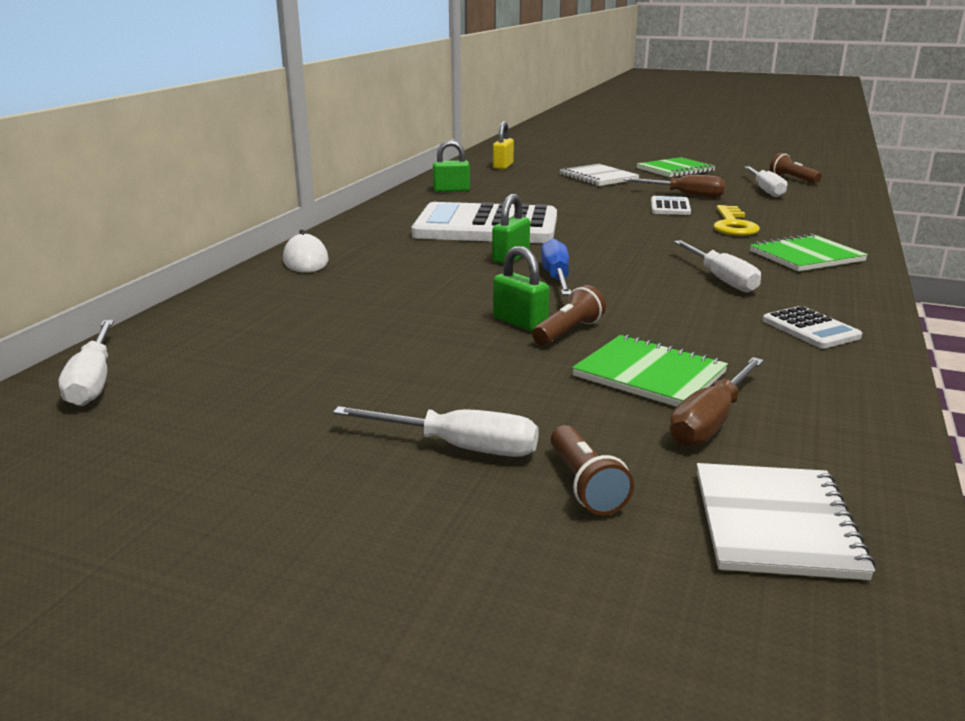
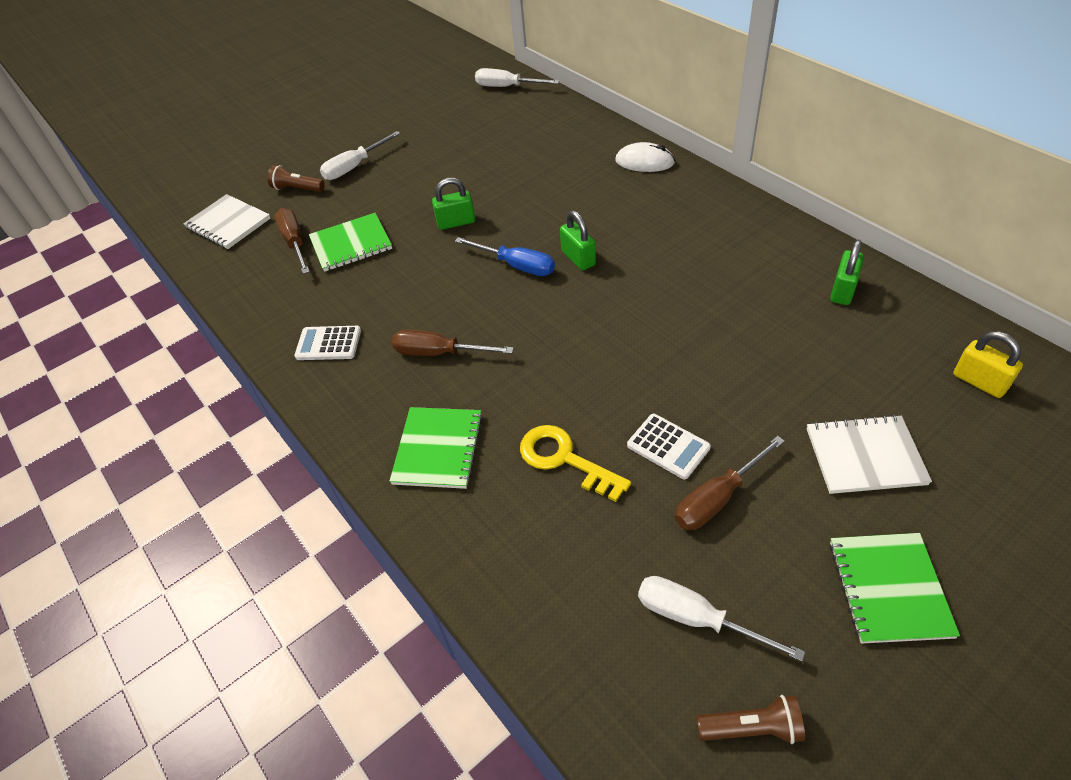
camera: 125 degrees right, 25 degrees up
white calculator [411,202,557,243] -> none
brown flashlight [532,285,606,345] -> none
white screwdriver [674,240,761,293] -> brown screwdriver [392,329,514,356]

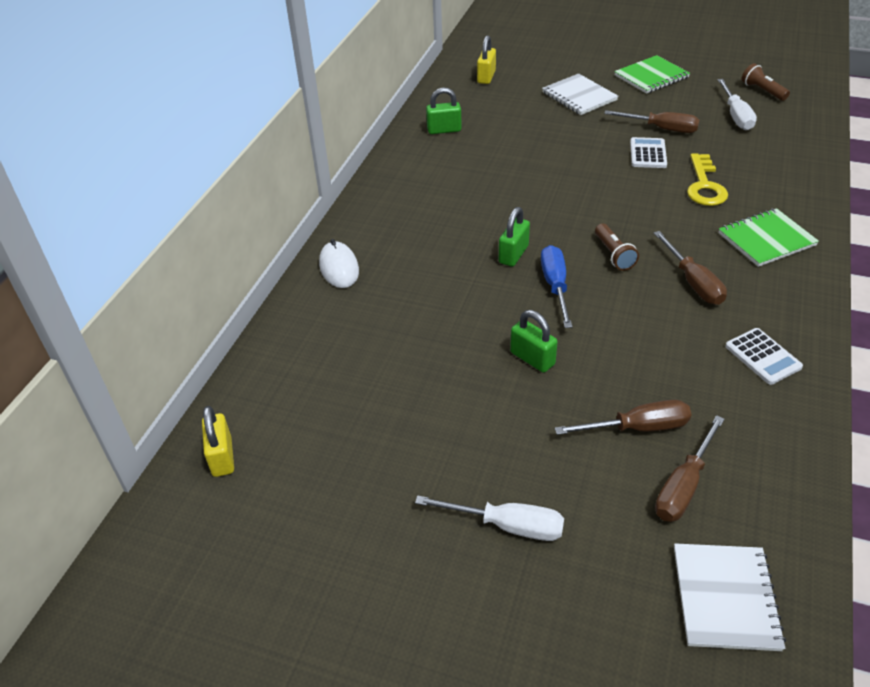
camera: 125 degrees left, 5 degrees down
brown flashlight [267,165,325,192] -> brown flashlight moved to [595,224,639,271]
green notebook [309,213,392,272] -> brown screwdriver [555,400,691,435]
white screwdriver [475,68,559,87] -> yellow padlock [202,406,234,477]

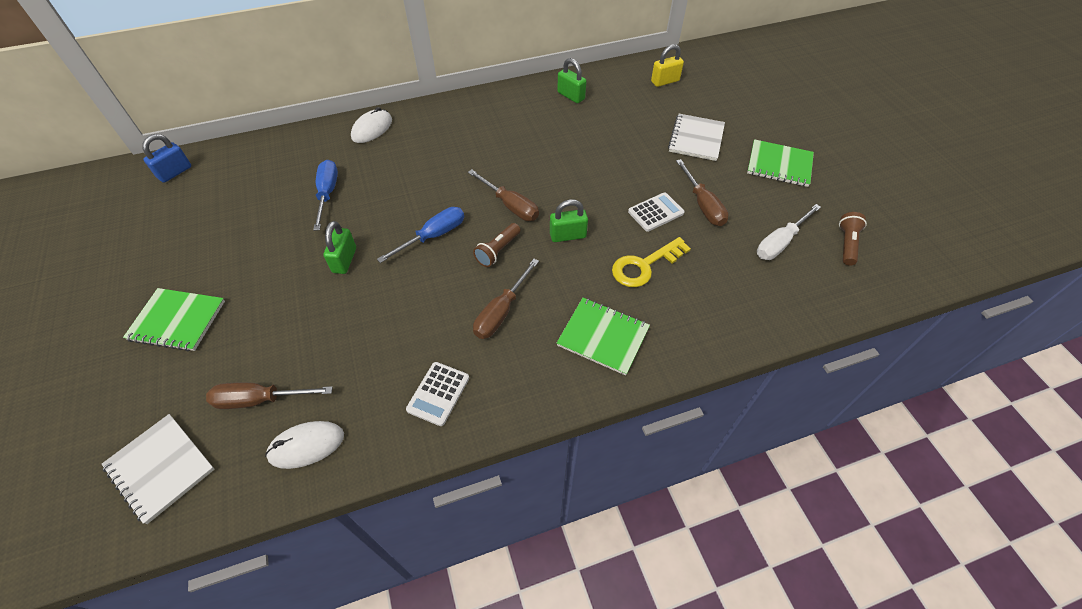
camera: 50 degrees right, 10 degrees up
yellow padlock [202,406,234,477] -> blue padlock [142,134,191,183]
white screwdriver [415,495,564,541] -> green notebook [123,288,225,351]
green padlock [499,207,530,267] -> green padlock moved to [550,199,588,242]
brown screwdriver [555,400,691,435] -> brown screwdriver moved to [468,169,539,221]
white notebook [674,543,786,651] -> white notebook turned 75 degrees clockwise [102,414,215,524]
none -> white mouse [265,421,344,469]
none -> blue screwdriver [313,160,338,231]

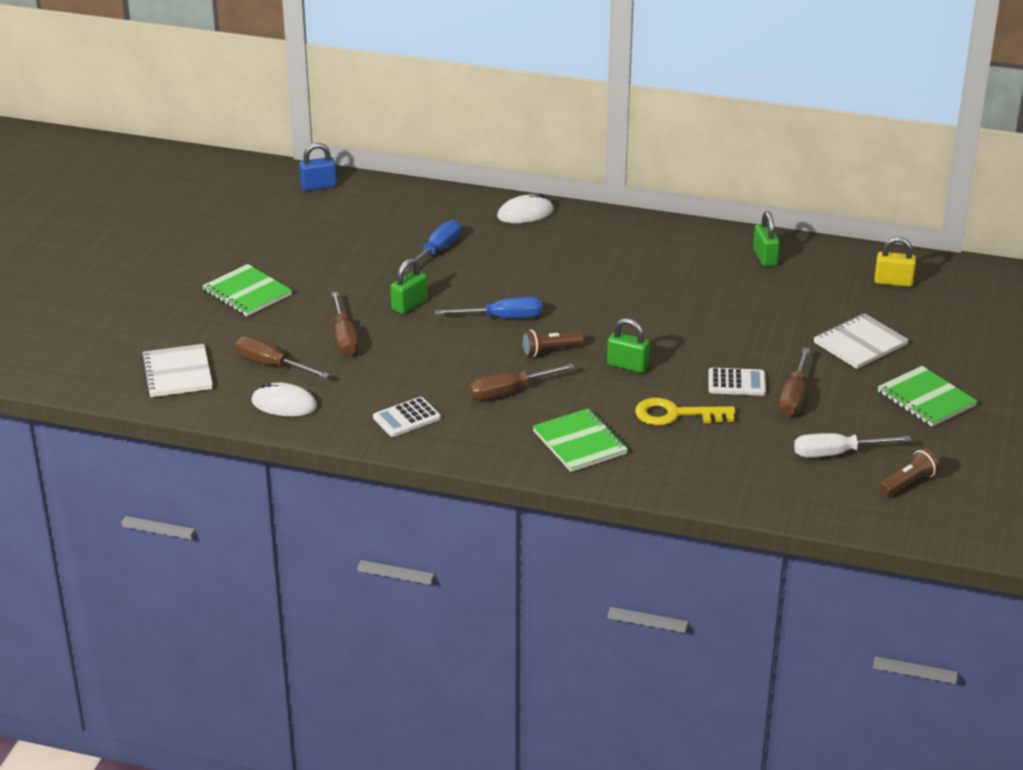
camera: 35 degrees right, 20 degrees down
brown screwdriver [468,169,539,221] -> brown screwdriver moved to [331,292,358,356]

